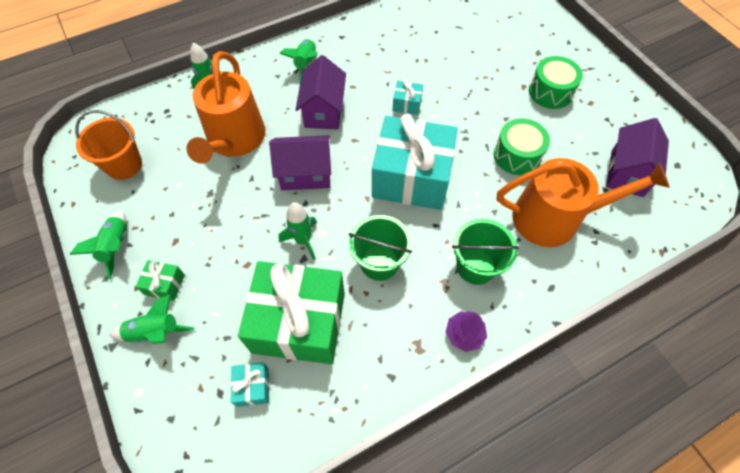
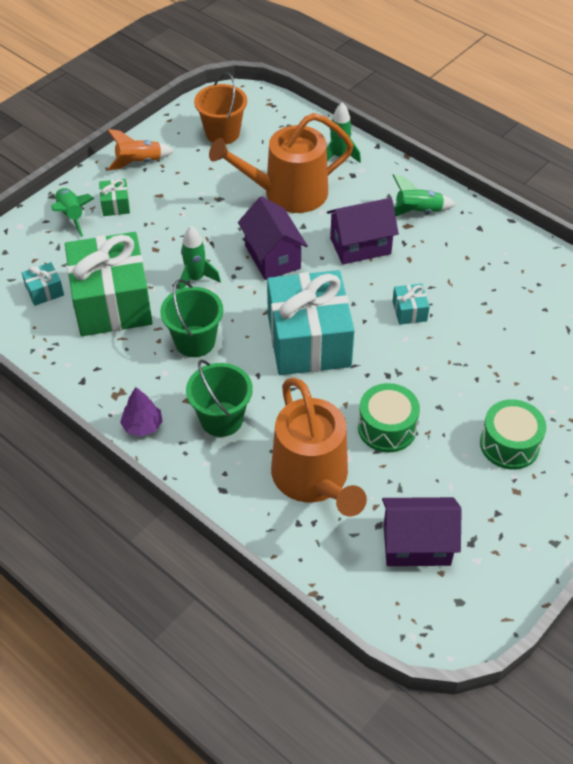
camera: 70 degrees right, 10 degrees down
green rocket [70,211,126,279] -> orange rocket [107,129,174,170]

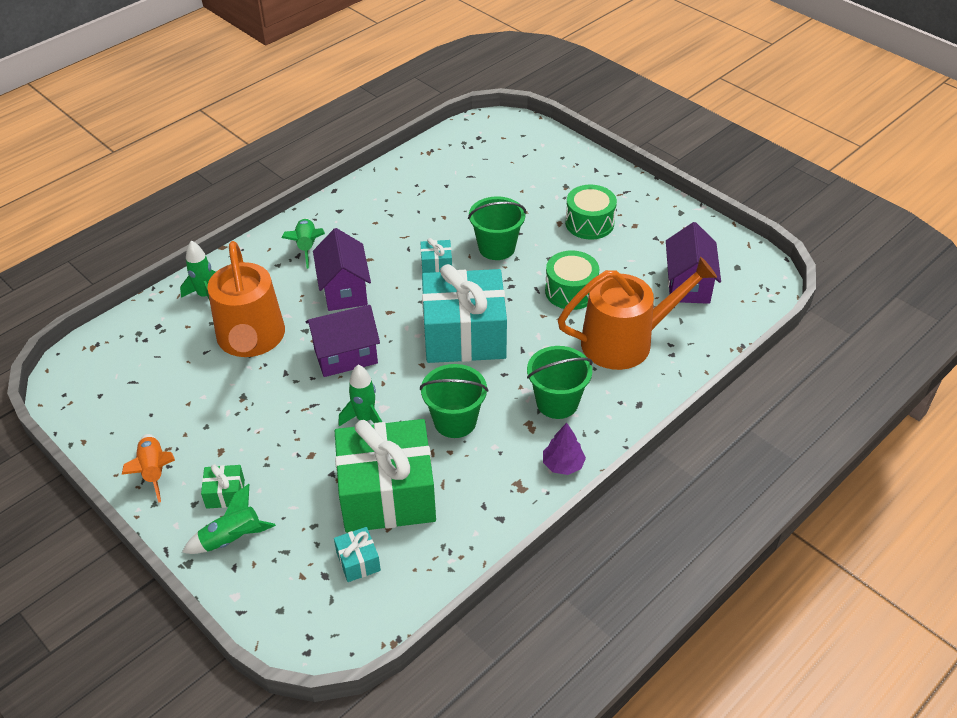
camera: 85 degrees left, 5 degrees down
orange bucket [194,72,247,145] -> none
none -> green bucket [468,196,526,260]

